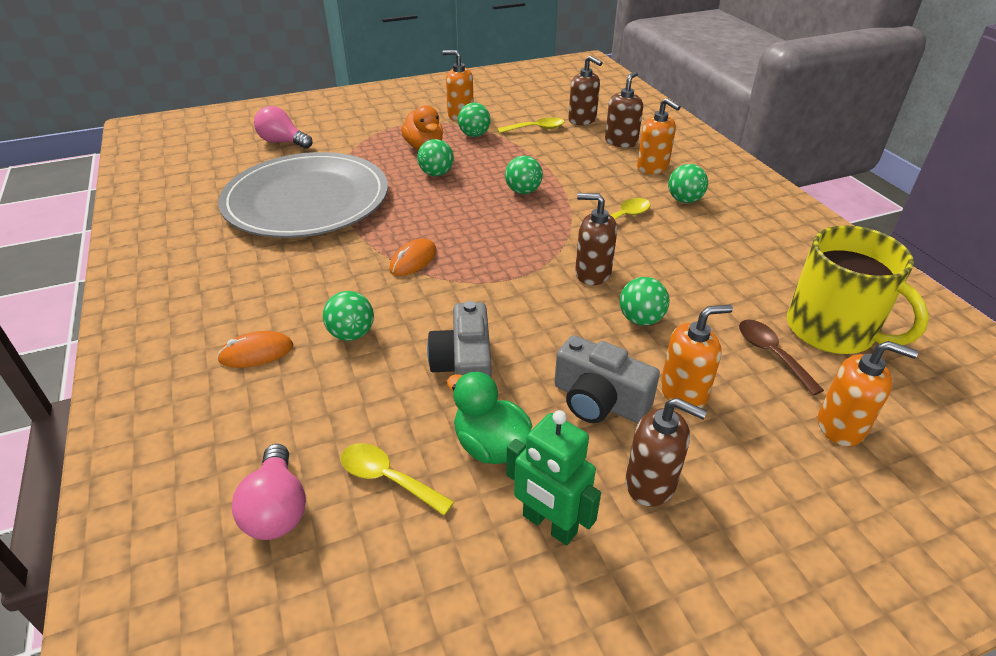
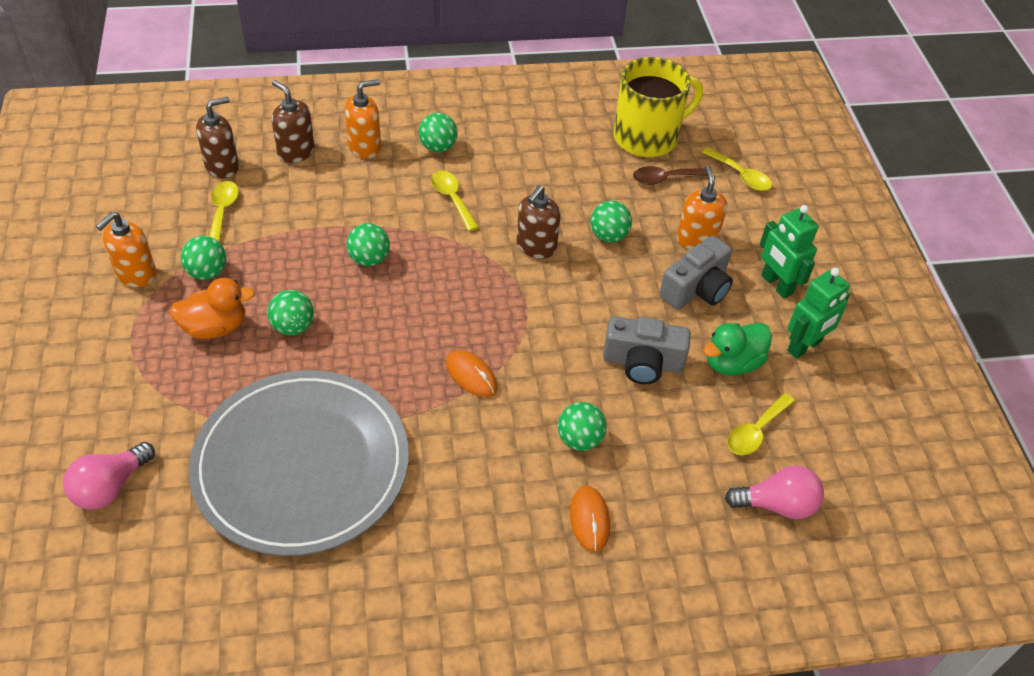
camera: 80 degrees left, 10 degrees up
brown soap dispenser [626,398,707,507] -> green robot [760,205,818,298]
orange soap dispenser [818,341,918,447] -> yellow spoon [702,147,772,191]

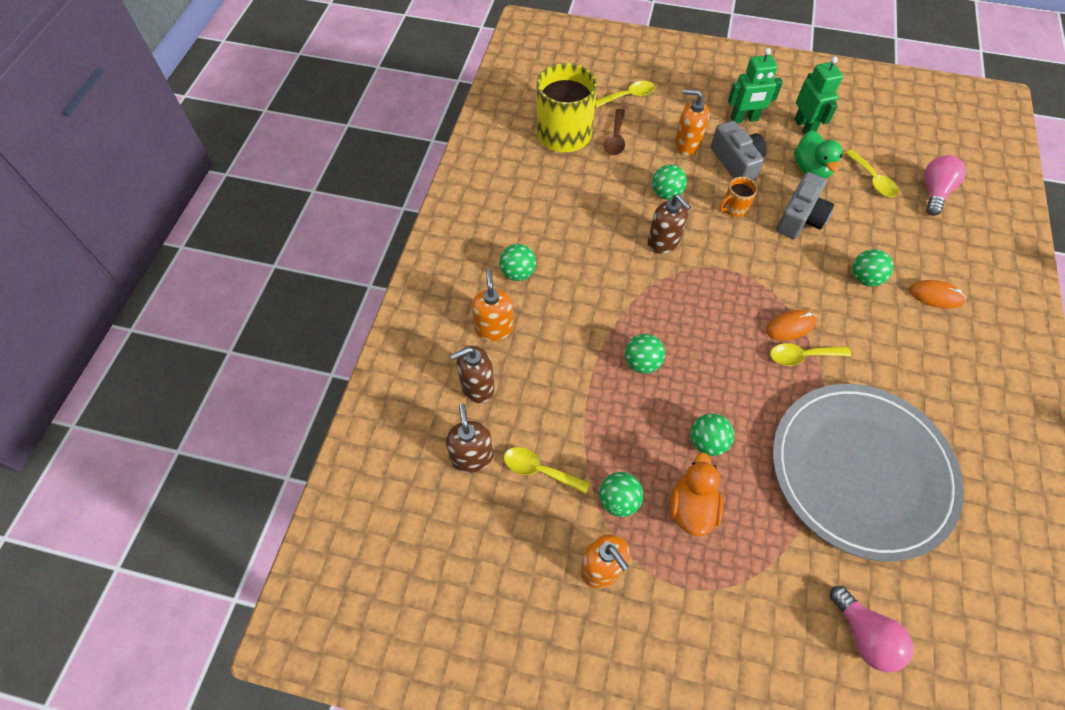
camera: 65 degrees left, 10 degrees up
yellow spoon [431,170,479,231] -> yellow spoon moved to [770,343,851,366]
none -> orange mug [719,177,758,217]

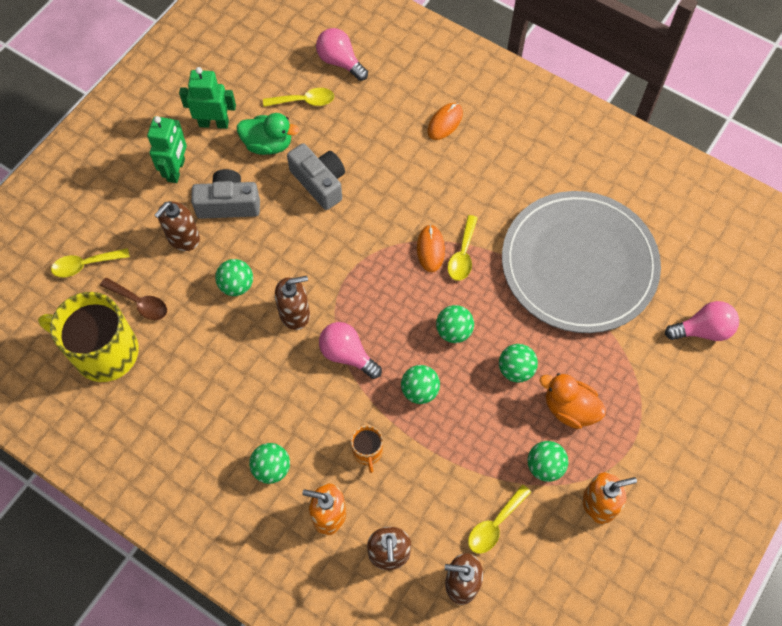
camera: 70 degrees left, 5 degrees up
yellow spoon [595,81,655,108] -> yellow spoon turned 105 degrees counterclockwise [51,248,130,277]
orange soap dispenser [675,89,709,156] -> brown soap dispenser [154,201,200,251]
orange mug [719,177,758,217] -> orange mug moved to [351,425,383,473]
green ball [852,249,893,287] -> green ball moved to [436,305,474,343]
none -> pink light bulb [319,322,382,379]

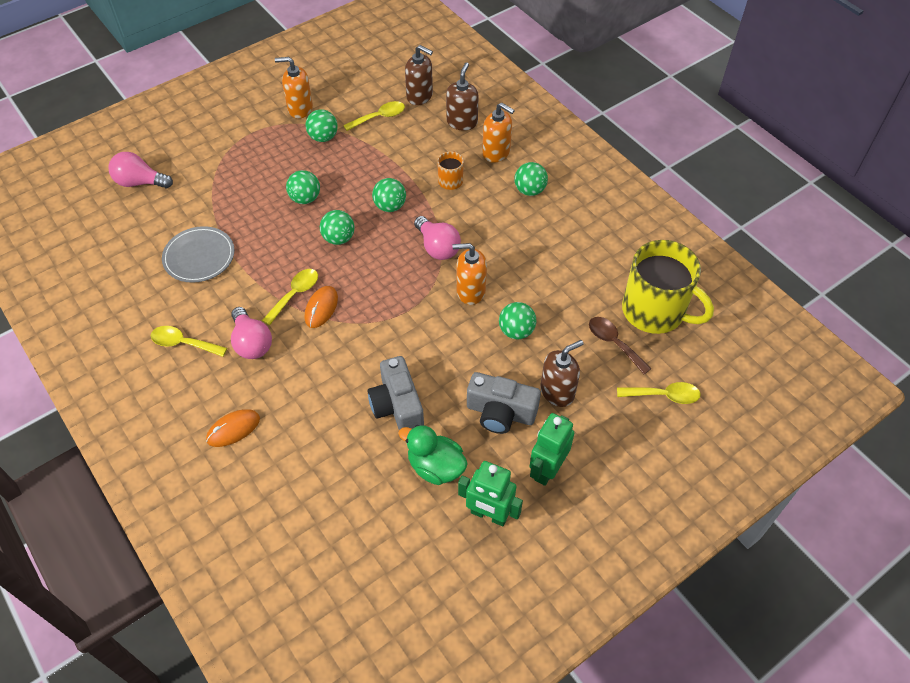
camera: 160 degrees left, 10 degrees down
yellow spoon [263,88,334,107] -> yellow spoon moved to [151,326,227,357]
brown soap dispenser [275,276,310,330] -> orange soap dispenser [453,243,487,305]
pink light bulb [316,28,368,81] -> pink light bulb moved to [231,307,272,359]
grey plate [502,191,661,333] -> grey plate [162,226,235,283], size x0.48
orange duck [540,373,606,429] -> none

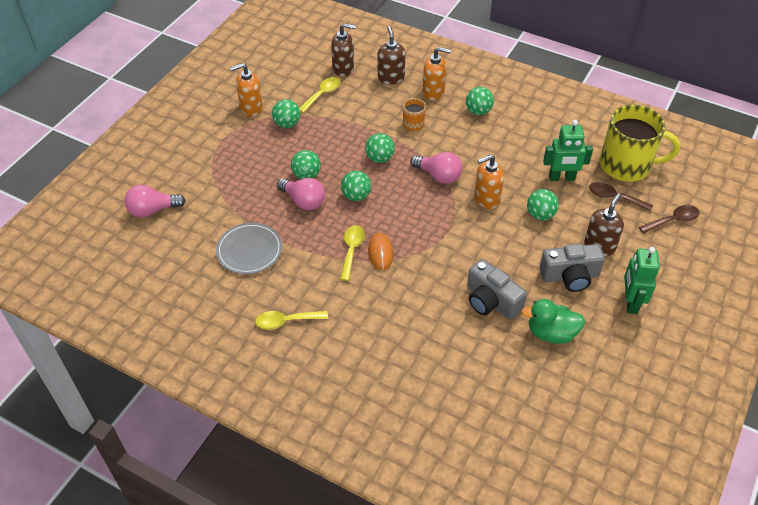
camera: 25 degrees left, 5 degrees down
orange mouse [206,409,260,447] -> none
pink light bulb [231,307,272,359] -> pink light bulb moved to [277,178,325,210]
green robot [458,461,523,526] -> green robot moved to [543,120,593,181]
yellow spoon [617,382,701,404] -> brown spoon [639,205,699,233]

